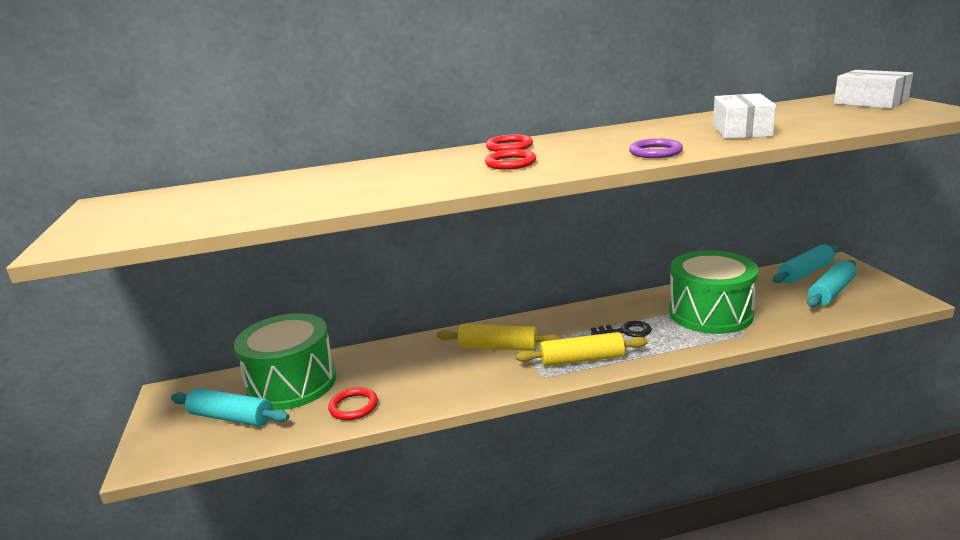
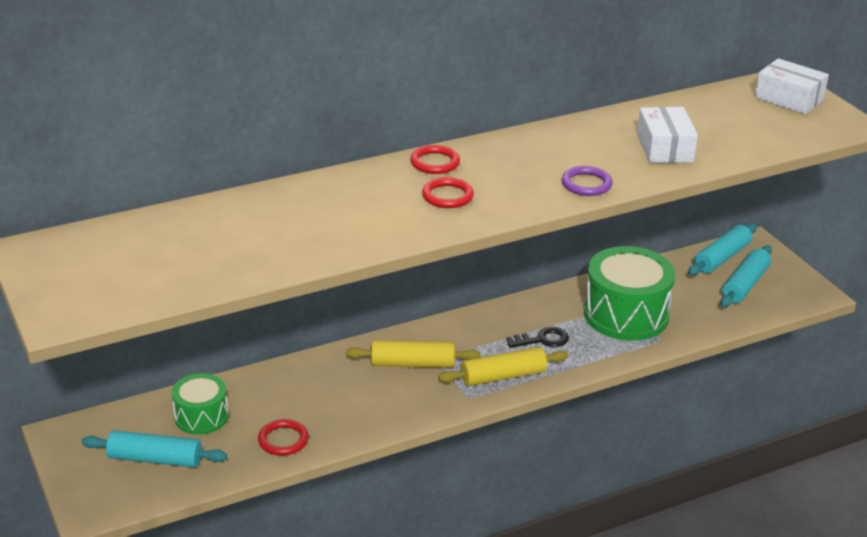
camera: 15 degrees left, 10 degrees up
green drum [234,313,336,410] -> green drum [172,373,228,435], size x0.57

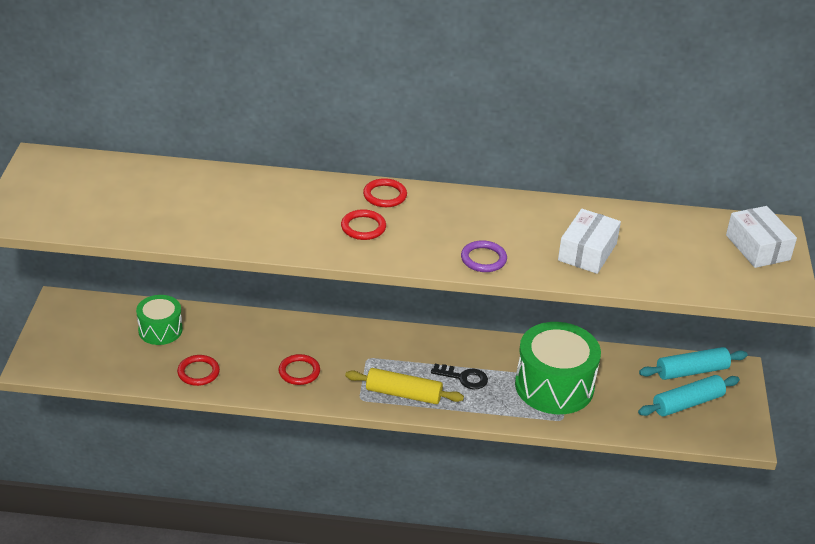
camera: 30 degrees right, 5 degrees up
turquoise rolling pin [82,430,227,468] -> none
yellow rolling pin [346,340,481,367] -> none
none -> red ring [278,354,320,385]

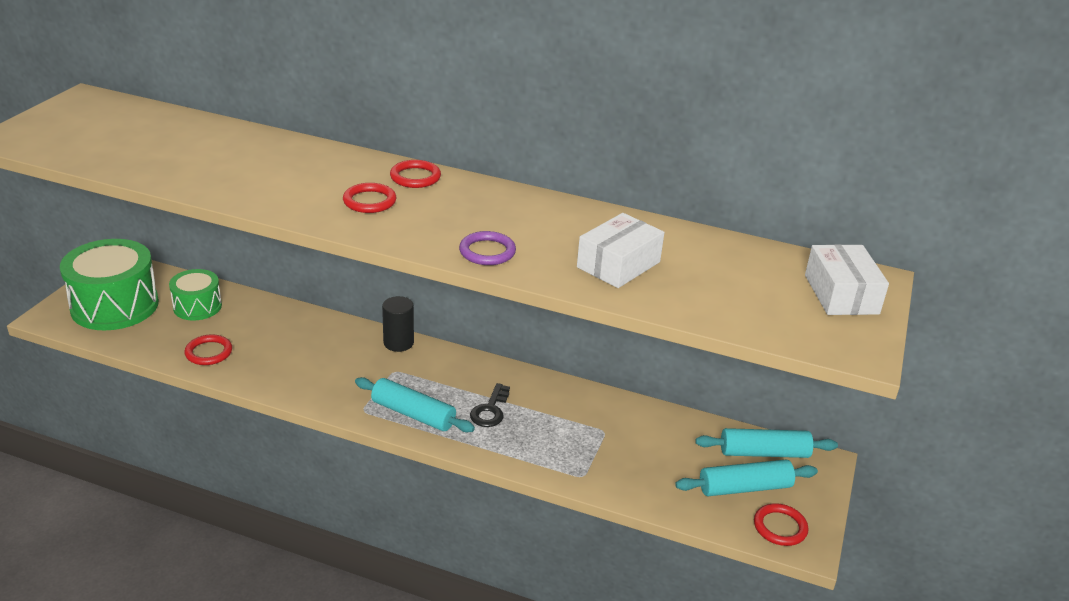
camera: 15 degrees right, 5 degrees down
red ring [278,354,320,385] -> red ring moved to [754,503,808,546]
yellow rolling pin [345,368,464,404] -> turquoise rolling pin [355,377,475,432]
black key [431,364,488,389] -> black key turned 75 degrees clockwise [470,383,510,427]
green drum [515,322,601,414] -> green drum moved to [60,239,159,330]
none -> black cylinder [382,296,414,352]

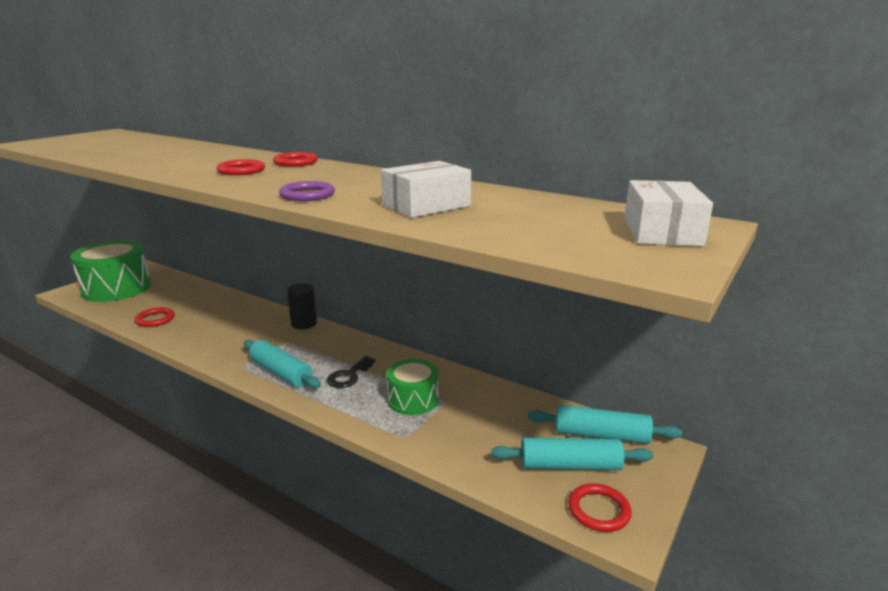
camera: 15 degrees right, 10 degrees down
green drum [169,269,222,320] -> green drum moved to [387,359,439,415]

